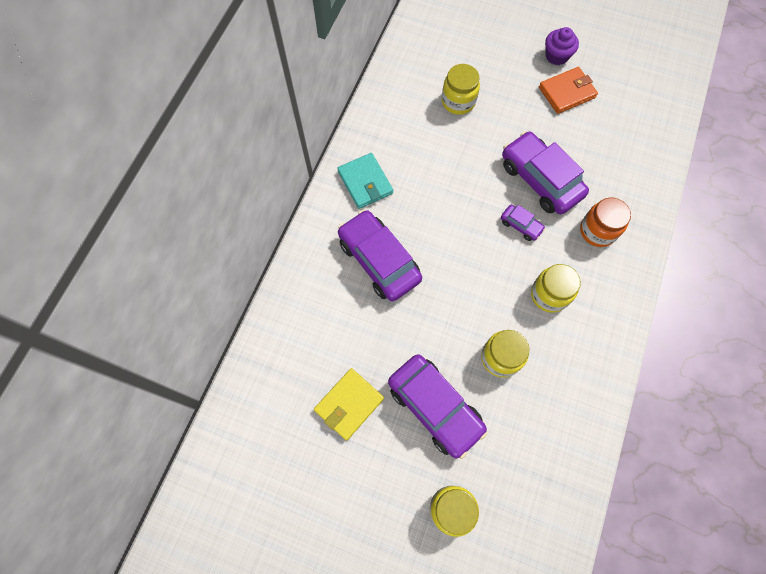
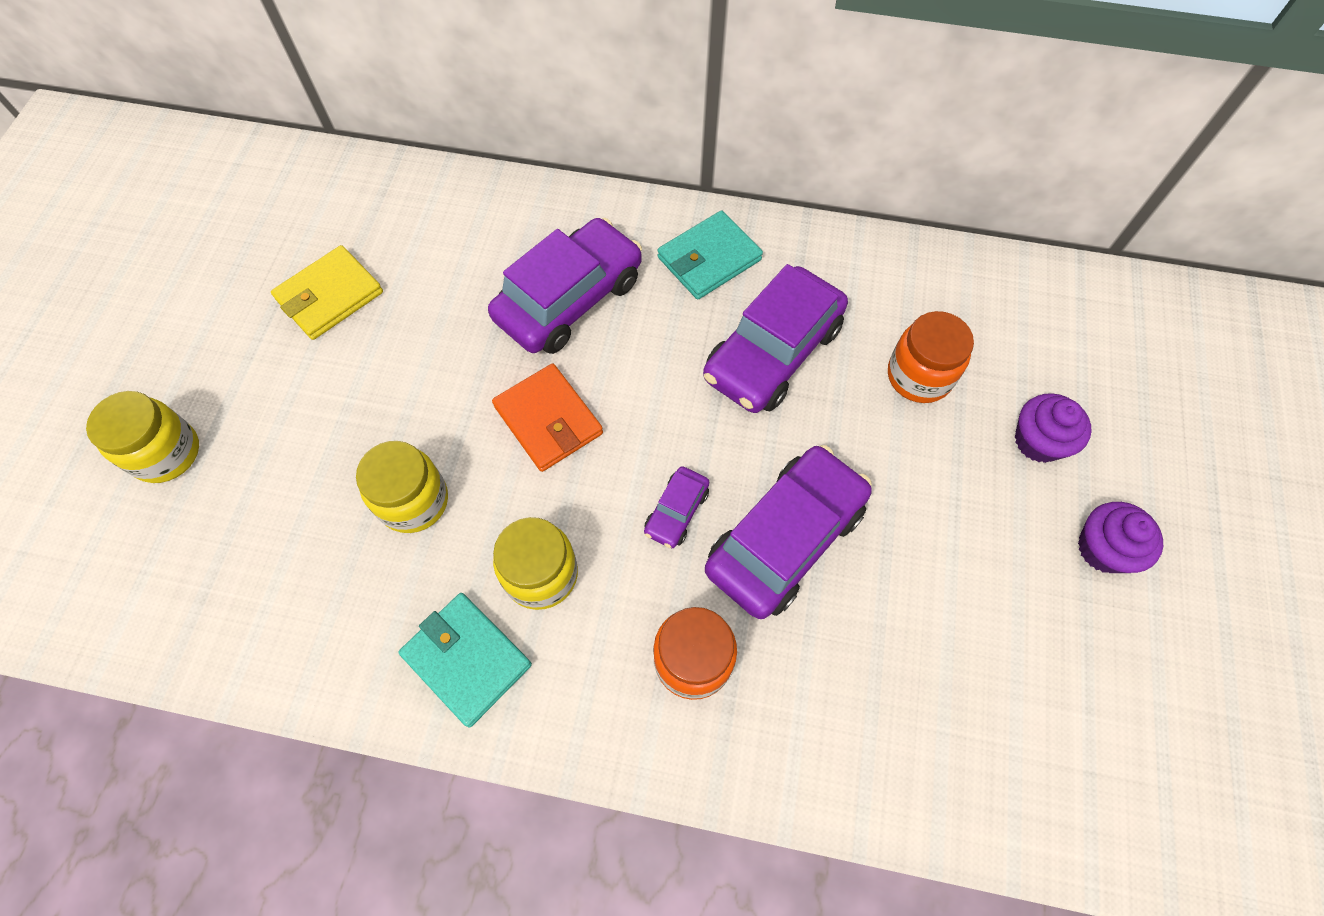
camera: 80 degrees right, 5 degrees down
yellow wallet [314,368,384,441] -> yellow wallet turned 75 degrees counterclockwise [271,245,383,340]
purple car [388,354,487,459] -> purple car moved to [703,264,848,413]
yellow jar [442,64,480,115] -> orange jar [888,311,974,403]
orange wallet [539,67,598,114] -> orange wallet moved to [492,364,603,472]
none -> turquoise wallet [399,593,532,728]
none -> purple cupcake [1015,393,1092,463]

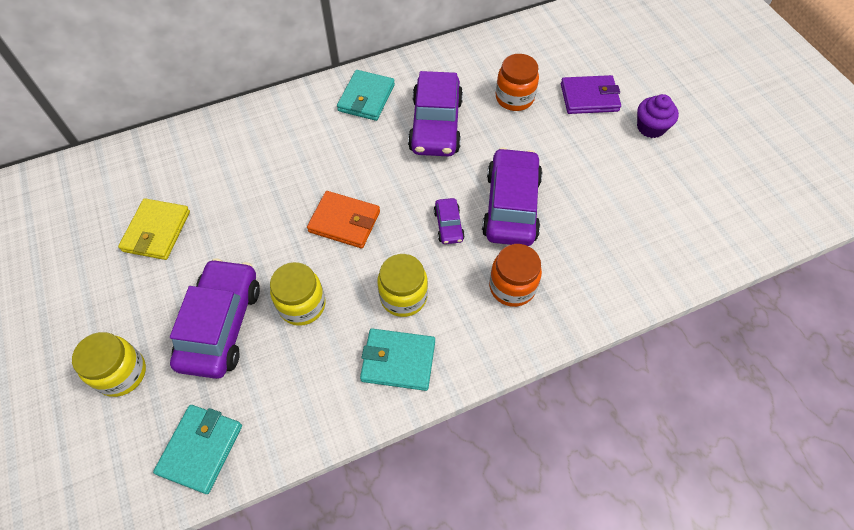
camera: 35 degrees left, 5 degrees down
purple car [488,218,642,354] -> purple car moved to [170,258,260,379]
purple cupcake [1015,393,1092,463] -> purple wallet [561,75,621,114]
none -> turquoise wallet [153,405,242,494]

